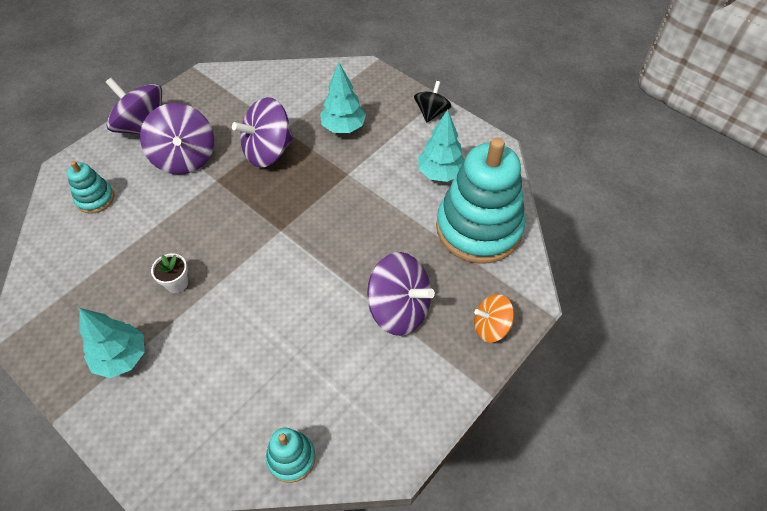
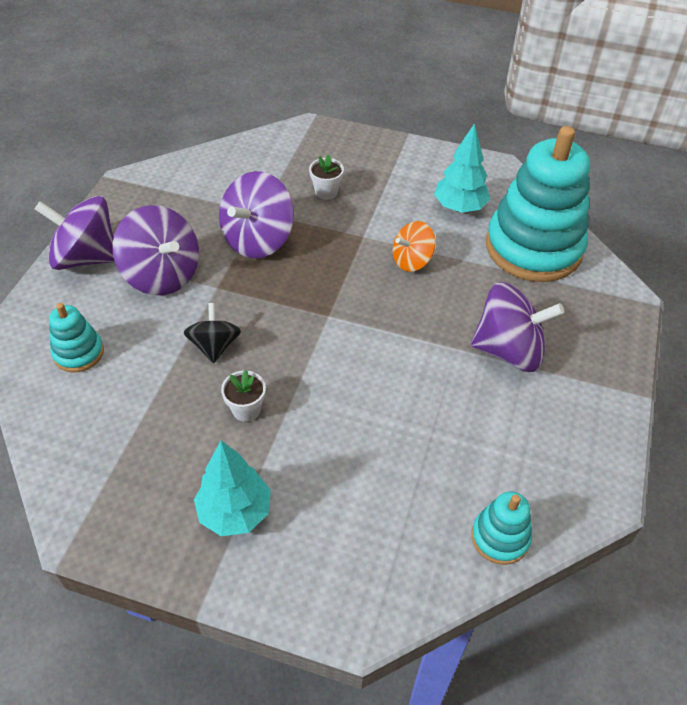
camera: 25 degrees left, 5 degrees down
turquoise tree [320,62,366,133] -> white flower pot [309,155,344,200]
black spinning top [414,81,452,122] -> black spinning top moved to [184,303,241,363]
orange spinning top [474,294,514,343] -> orange spinning top moved to [393,221,436,272]

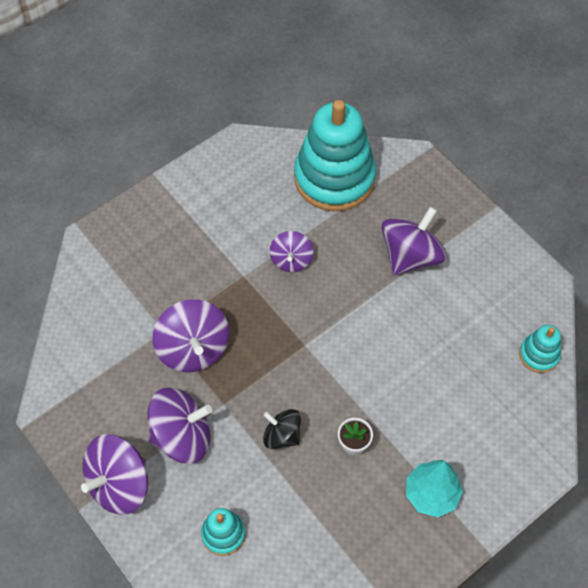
camera: 55 degrees left, 10 degrees up
white flower pot [309,155,344,200] -> none
orange spinning top [393,221,436,272] -> purple spinning top [270,231,313,272]
turquoise tree [434,123,490,213] -> none

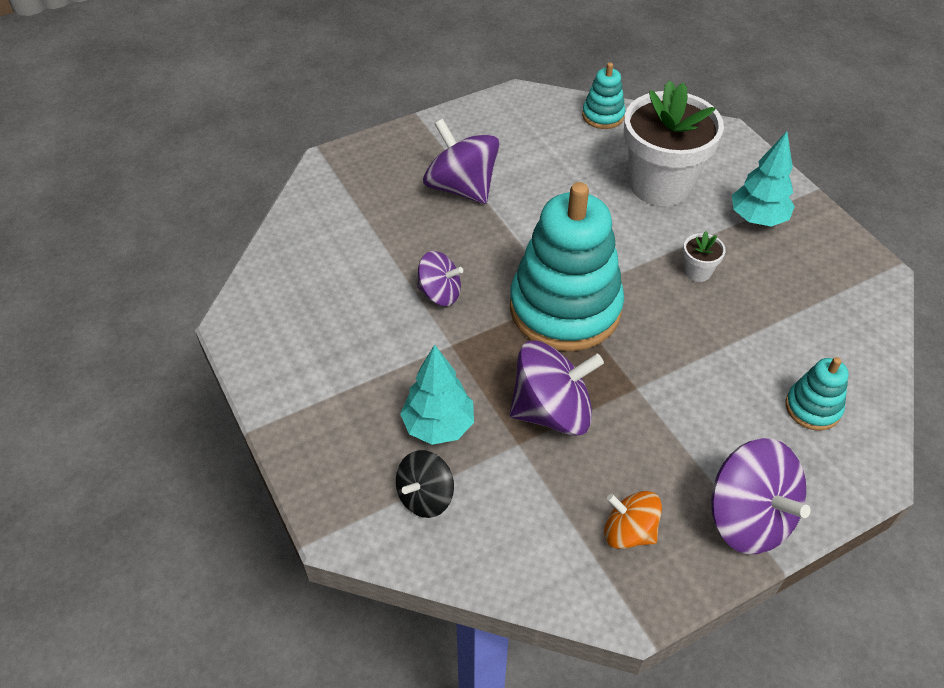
camera: 80 degrees left, 10 degrees down
purple spinning top [147,387,212,463] -> none
black spinning top [263,409,301,449] -> black spinning top moved to [396,450,454,518]
turquoise stacking toy [294,100,376,211] -> turquoise stacking toy moved to [510,182,624,351]
none -> turquoise tree [400,345,474,445]
none -> orange spinning top [604,491,662,549]
none -> white flower pot [624,80,724,206]

